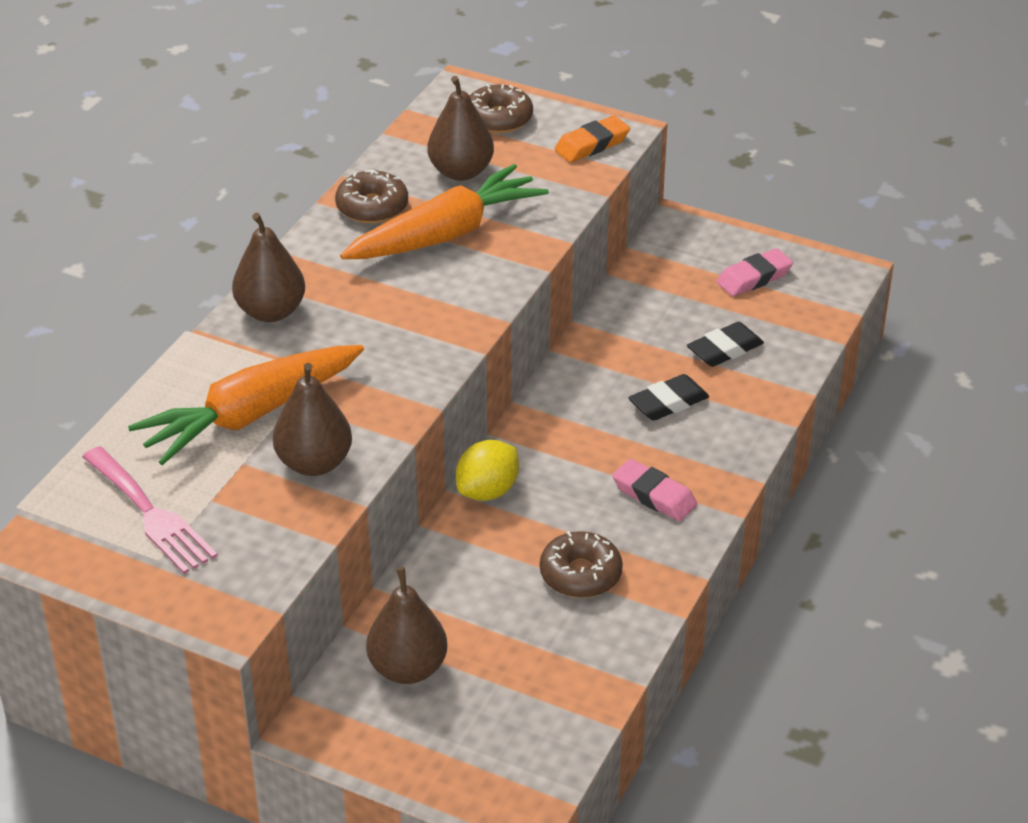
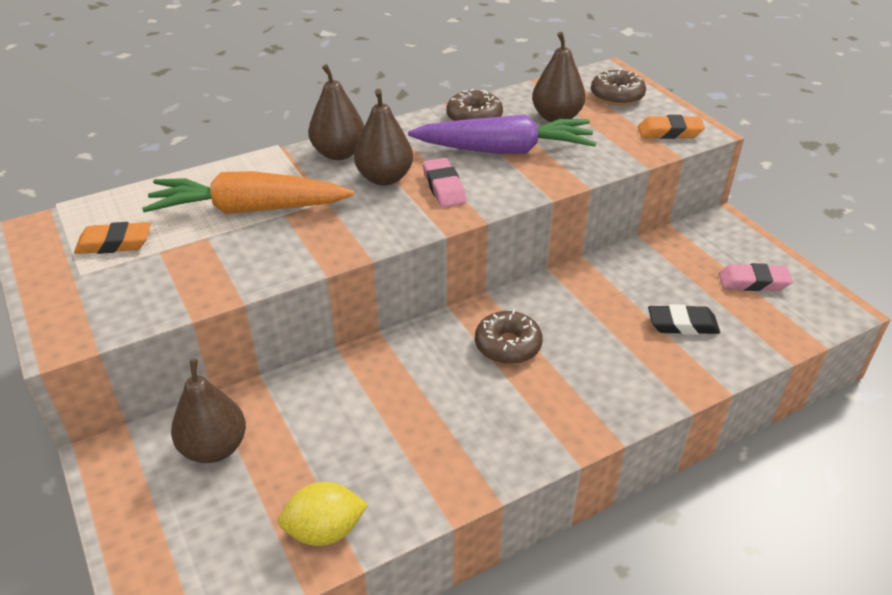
camera: 35 degrees right, 0 degrees up
pink fork [82,446,217,574] -> orange eraser [74,222,151,254]
brown pear [273,363,352,476] -> brown pear moved to [354,89,413,186]
orange carrot [340,164,549,259] -> purple carrot [408,115,596,154]
yellow lemon [456,440,519,501] -> yellow lemon moved to [278,482,368,546]
brown donut [540,531,623,598] -> brown donut moved to [475,310,543,364]
pink eraser [612,459,697,521] -> pink eraser moved to [423,158,466,208]
black eraser [628,374,709,421] -> none

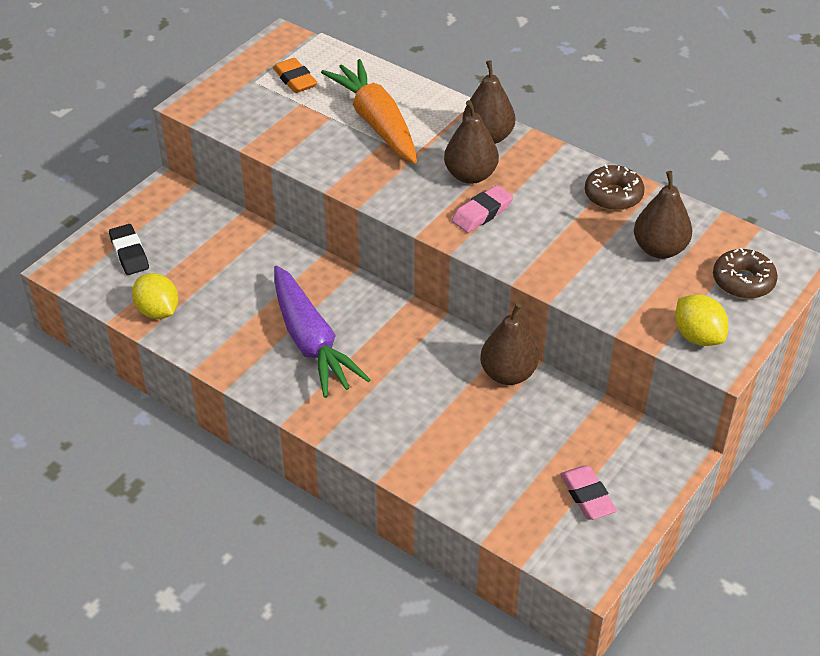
camera: 65 degrees right, 5 degrees up
brown pear [171,358,246,463] -> brown pear moved to [480,303,538,385]
purple carrot [408,115,596,154] -> purple carrot moved to [274,265,371,398]
brown donut [475,310,543,364] -> none
orange eraser [638,115,705,139] -> yellow lemon [675,294,728,346]
black eraser [648,304,720,335] -> black eraser moved to [109,224,149,275]

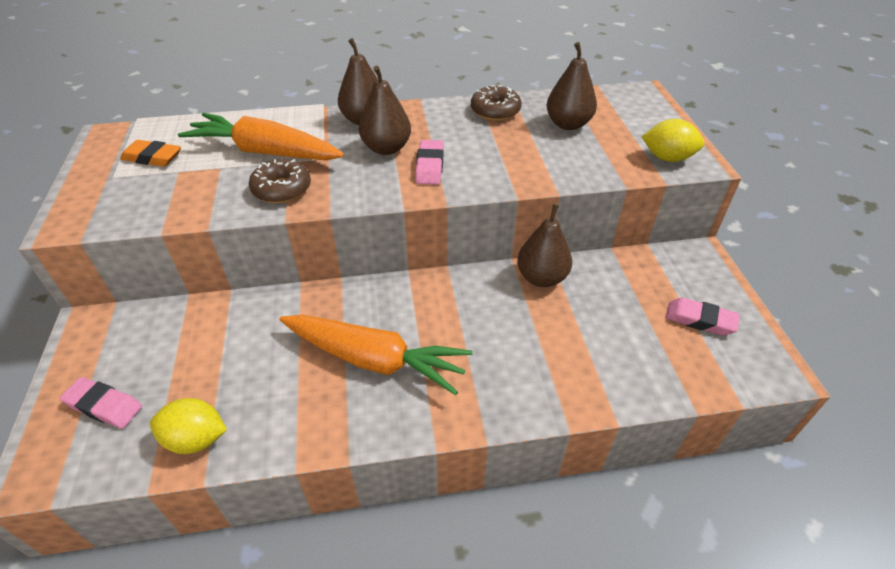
camera: 45 degrees left, 0 degrees up
black eraser [109,224,149,275] -> pink eraser [60,377,142,428]
purple carrot [274,265,371,398] -> orange carrot [280,314,473,395]
brown donut [713,248,778,299] -> brown donut moved to [249,159,311,203]

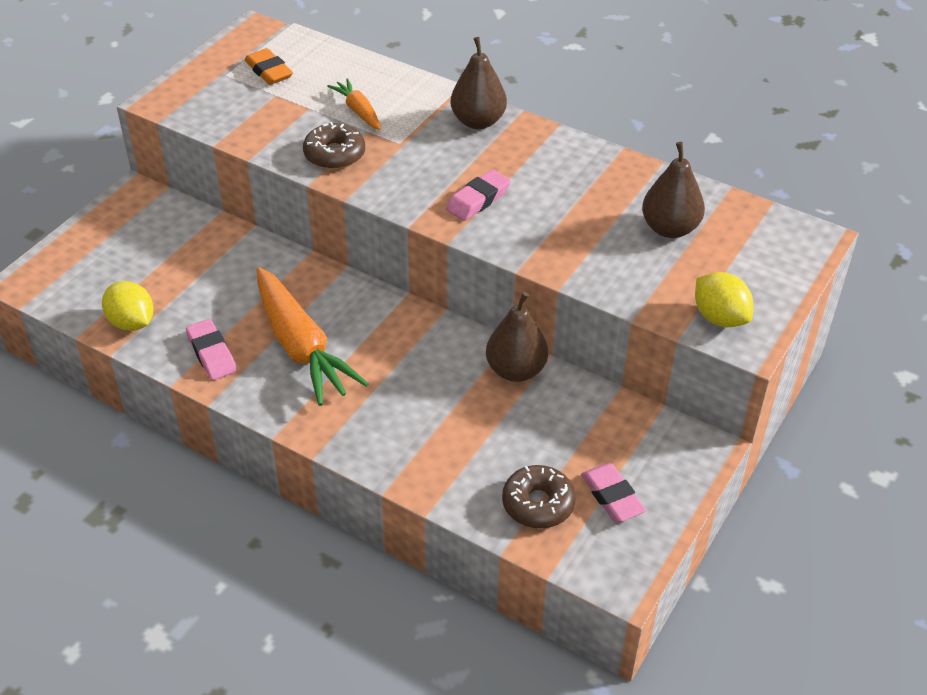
camera: 40 degrees right, 0 degrees up
pink eraser [60,377,142,428] -> pink eraser moved to [186,319,237,380]
orange carrot [178,113,344,160] -> orange carrot [327,78,381,130], size x0.50
brown pear [359,66,411,155] -> none
brown donut [471,85,522,121] -> brown donut moved to [502,465,576,528]

